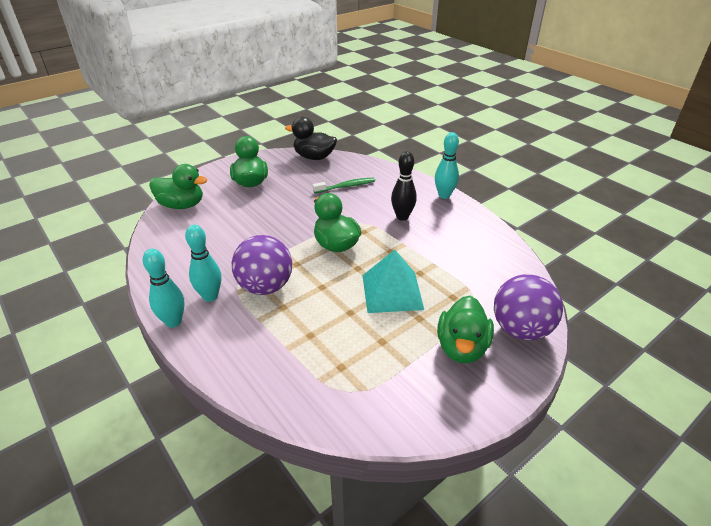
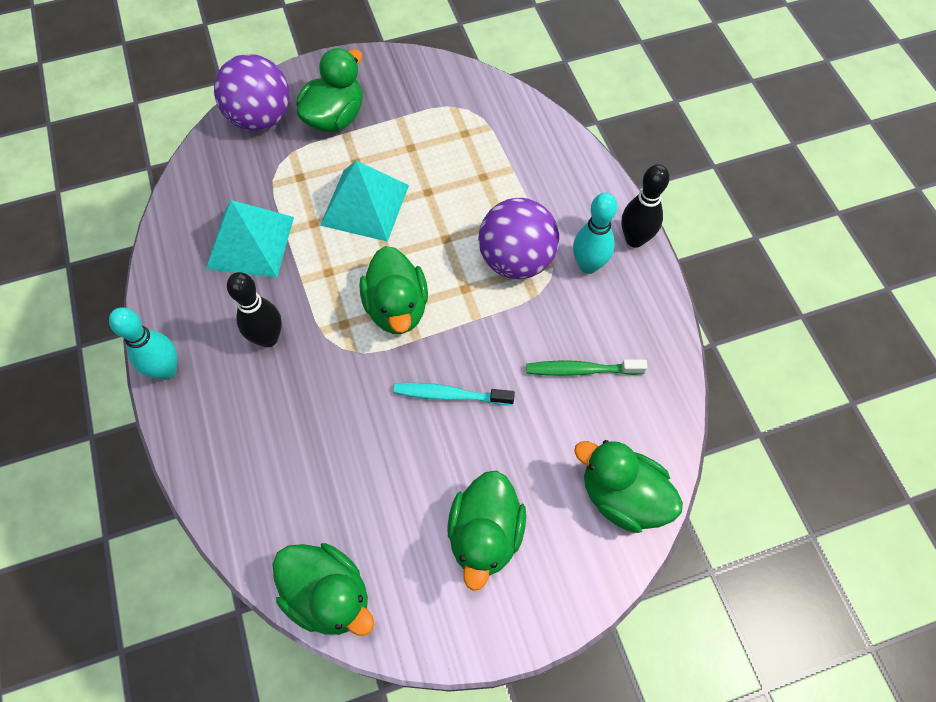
camera: 160 degrees left, 25 degrees up
turquoise bowling pin [143,249,184,328] -> black bowling pin [621,164,669,248]
black duck [285,117,337,160] -> green duck [272,543,374,636]
green toothbrush [313,177,375,193] -> green toothbrush moved to [526,360,647,376]
none -> turquoise pyramid [206,200,294,278]
none -> turquoise toothbrush [394,383,515,405]

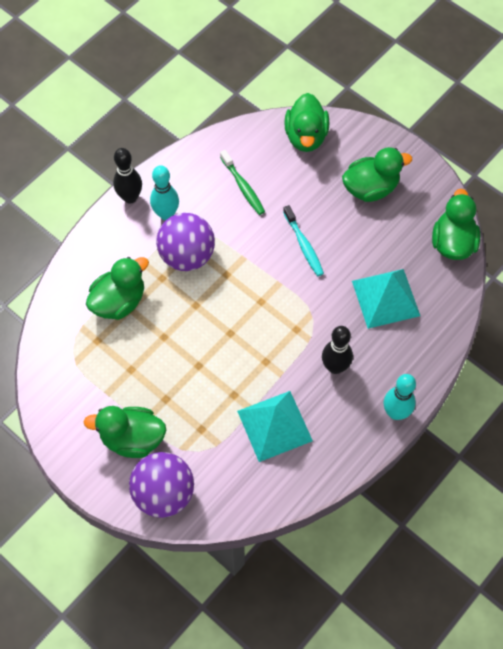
camera: 120 degrees left, 0 degrees up
turquoise pyramid [320,161,409,242] -> turquoise pyramid moved to [352,269,420,329]
green duck [359,246,428,334] -> green duck moved to [86,257,149,320]

